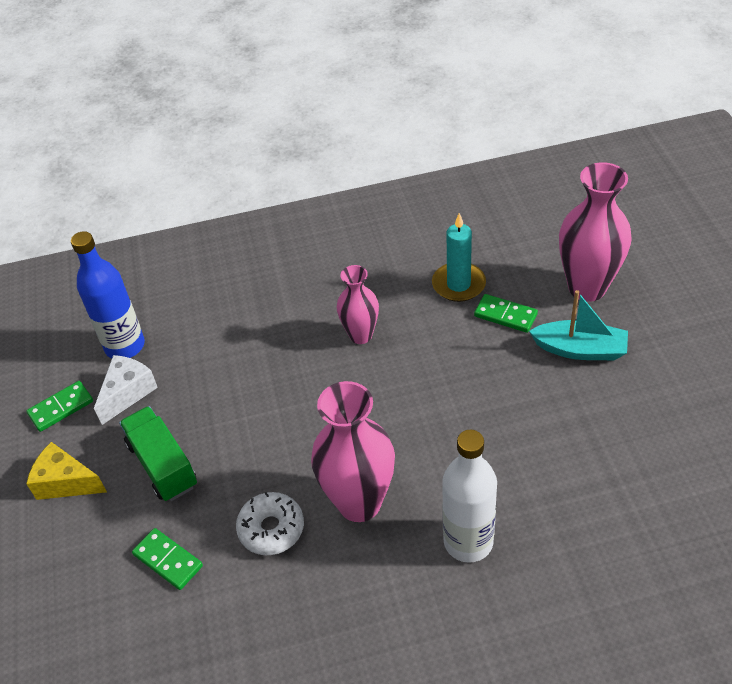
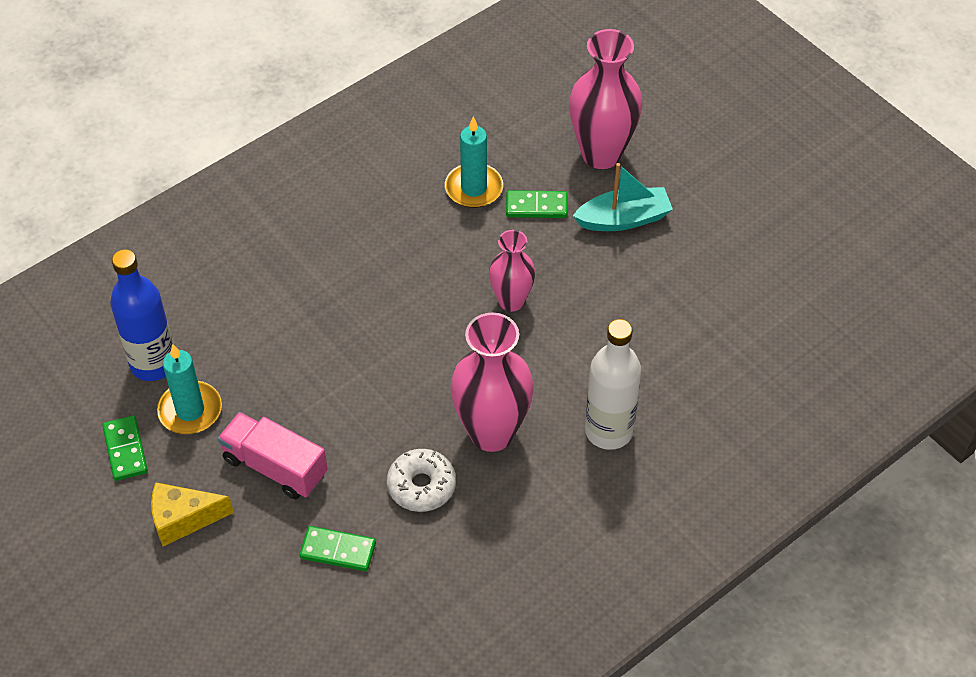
camera: 30 degrees left, 5 degrees up
green domino [27,381,93,432] -> green domino turned 45 degrees counterclockwise [102,415,148,481]
white cheese [94,355,158,425] -> turquoise candle [157,344,222,434]
green truck [119,406,197,501] -> pink truck [218,412,328,499]
pink vase [337,265,379,344] -> pink vase moved to [489,230,535,312]

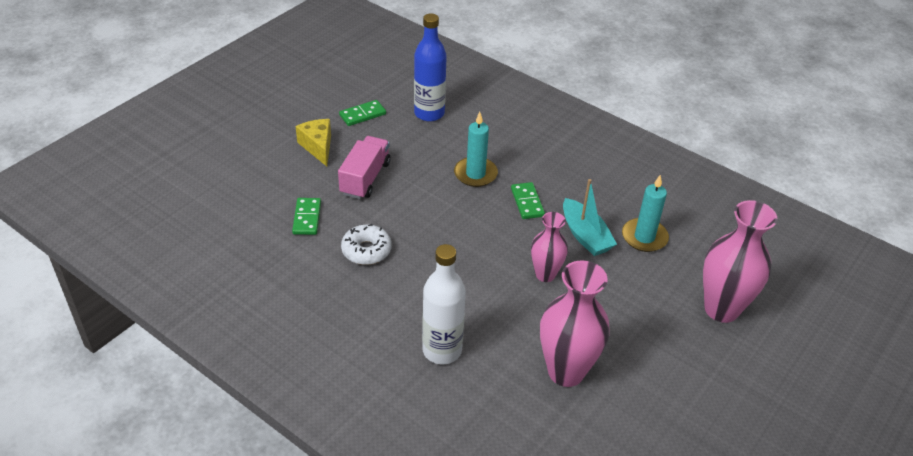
camera: 75 degrees right, 10 degrees down
turquoise candle [157,344,222,434] -> turquoise candle moved to [454,112,498,187]
pink vase [450,313,534,452] -> pink vase moved to [540,260,610,387]
green domino [506,190,568,218] -> green domino moved to [511,182,545,219]
turquoise boat [573,163,673,231] -> turquoise boat moved to [563,179,617,256]

